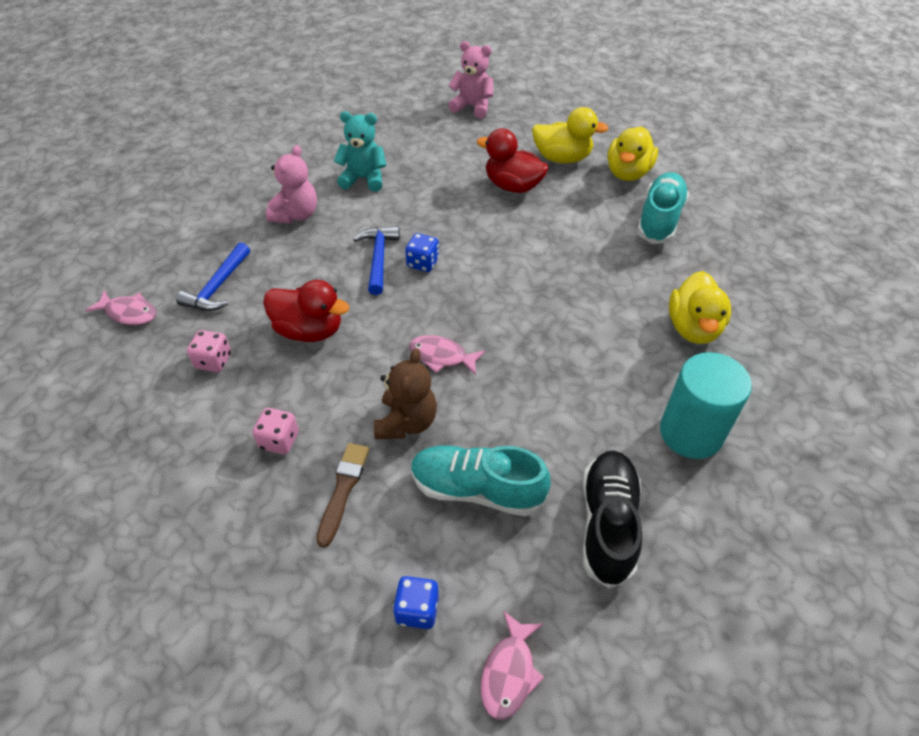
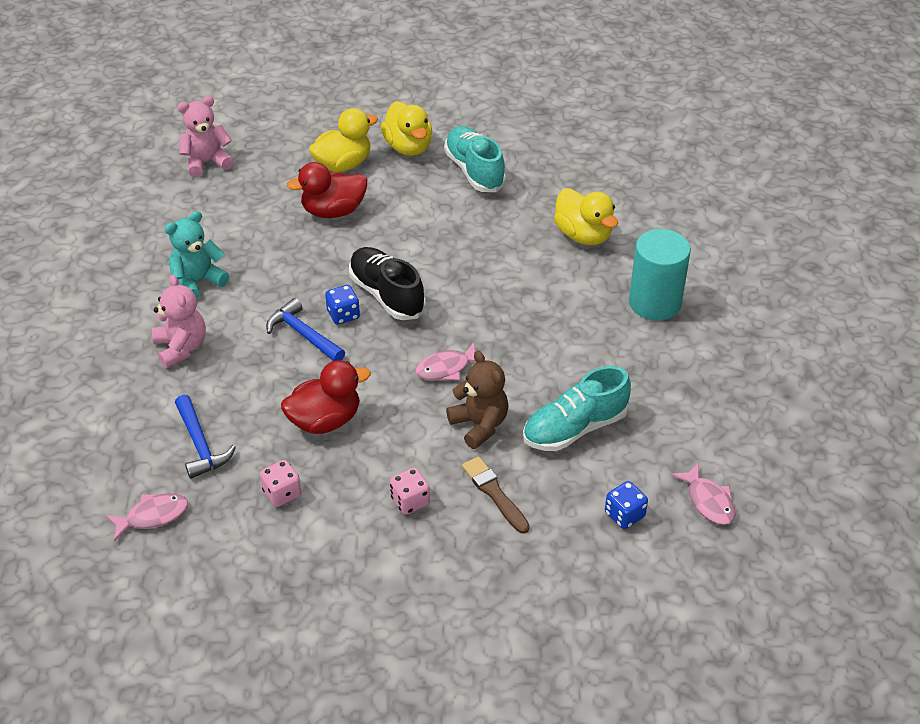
camera: 45 degrees left, 5 degrees down
black shoe [582,451,642,588] -> black shoe moved to [349,247,426,320]

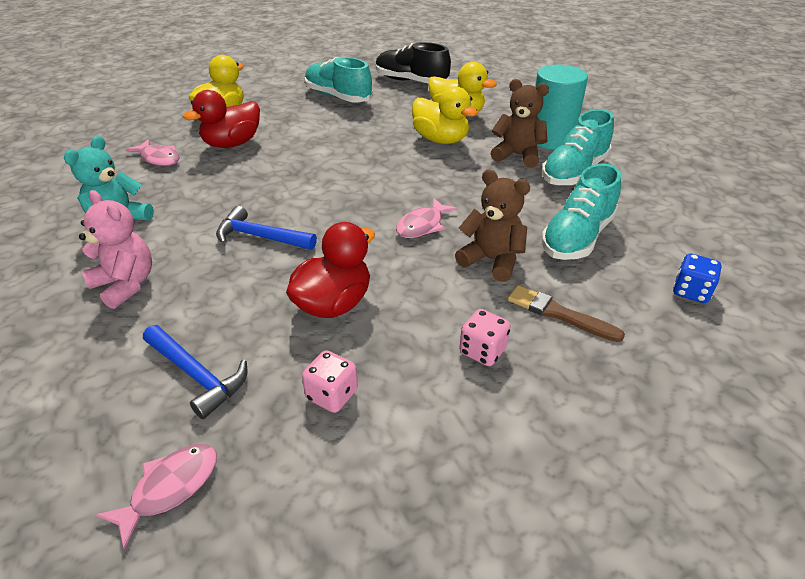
camera: 25 degrees left, 5 degrees down
pink teddy bear [177,96,234,178] -> none
blue dice [325,285,360,325] -> none
black shoe [349,247,426,320] -> black shoe moved to [376,42,451,83]
yellow duck [381,101,433,156] -> yellow duck moved to [412,86,479,144]
pink fish [671,463,736,525] -> pink fish moved to [126,139,180,166]
none -> brown teddy bear [491,79,549,168]
none -> turquoise shoe [542,109,614,185]

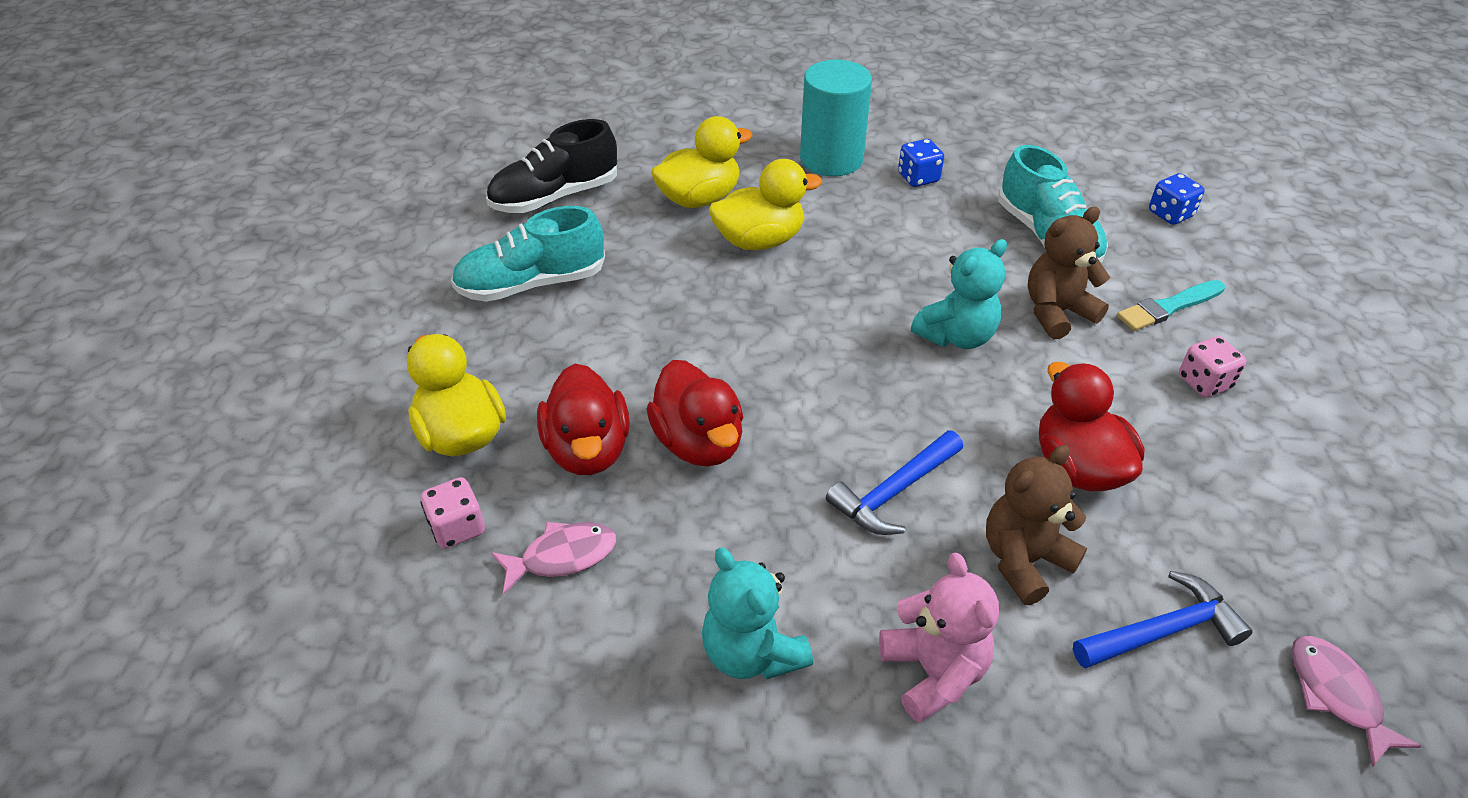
camera: 60 degrees left, 5 degrees up
pink teddy bear [79,190,152,309] -> pink teddy bear turned 90 degrees clockwise [879,553,999,723]
pink dice [302,350,358,413] -> pink dice moved to [420,477,485,549]
pink fish [396,198,458,238] -> turquoise teddy bear [911,239,1007,349]
brown teddy bear [491,79,549,168] -> brown teddy bear moved to [986,445,1087,605]
brown brush [508,285,625,342] -> turquoise brush [1117,280,1225,331]
turquoise shoe [542,109,614,185] -> blue dice [898,139,944,187]
none -> red duck [647,360,743,466]

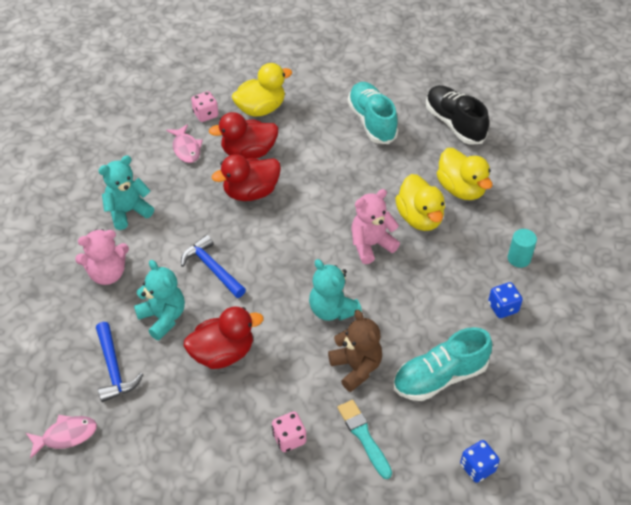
camera: 90 degrees right, 5 degrees up
turquoise cylinder [800,60,872,176] -> turquoise cylinder [508,229,537,268], size x0.51
brown teddy bear [986,445,1087,605] -> turquoise teddy bear [134,260,185,340]
none -> pink teddy bear [351,189,400,264]

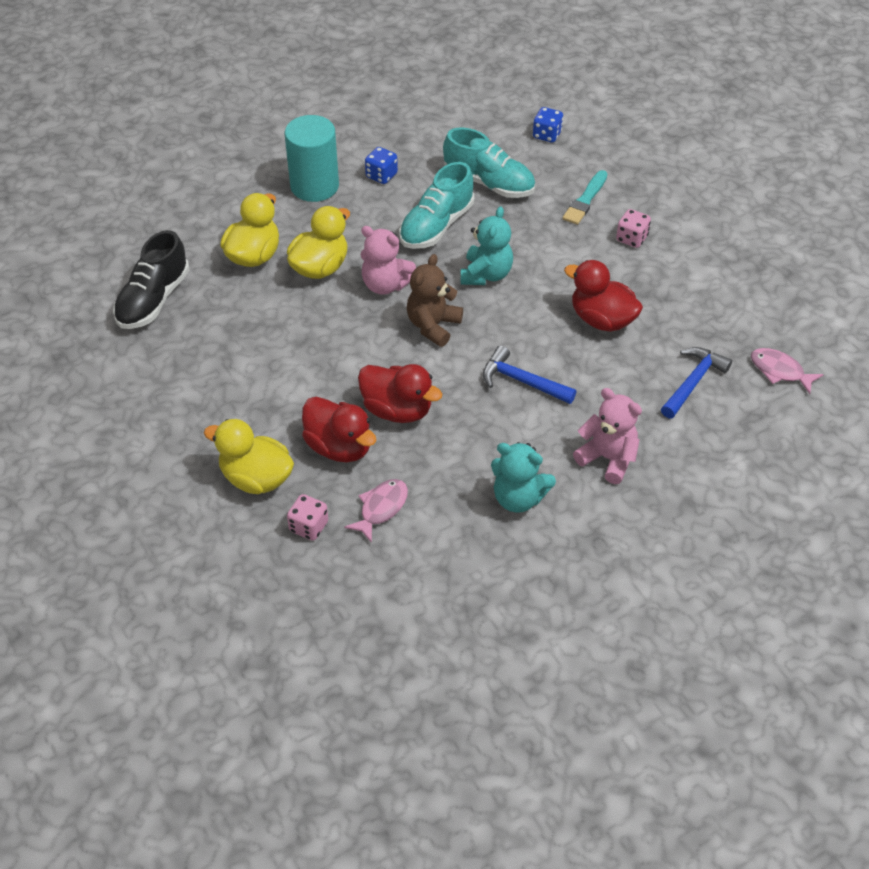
camera: 125 degrees left, 0 degrees up
turquoise teddy bear [134,260,185,340] -> none
blue hammer [181,235,246,298] -> blue hammer turned 105 degrees clockwise [483,345,577,404]
brown teddy bear [328,310,382,392] -> brown teddy bear moved to [407,254,463,347]
turquoise shoe [347,82,398,144] -> turquoise shoe moved to [399,162,474,249]
turquoise cylinder [508,229,537,268] -> turquoise cylinder [285,115,339,202], size x1.97

